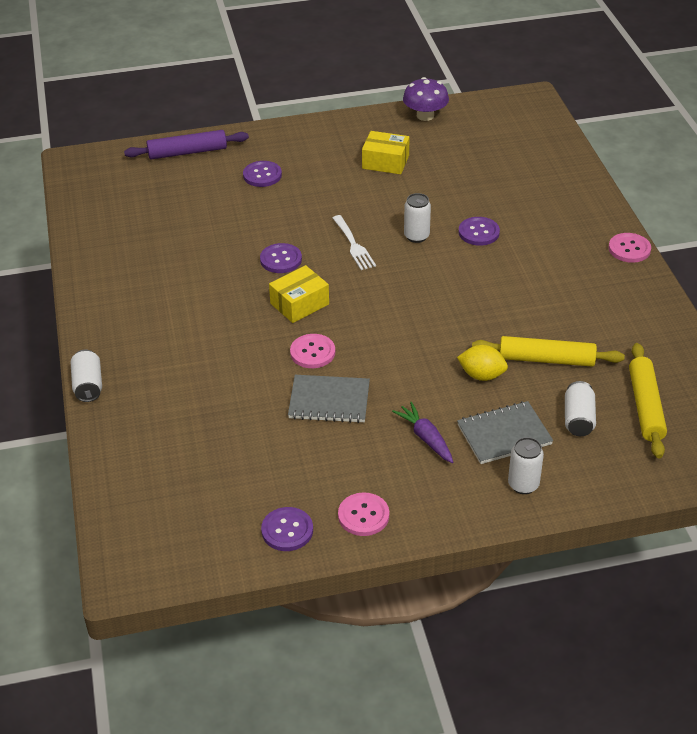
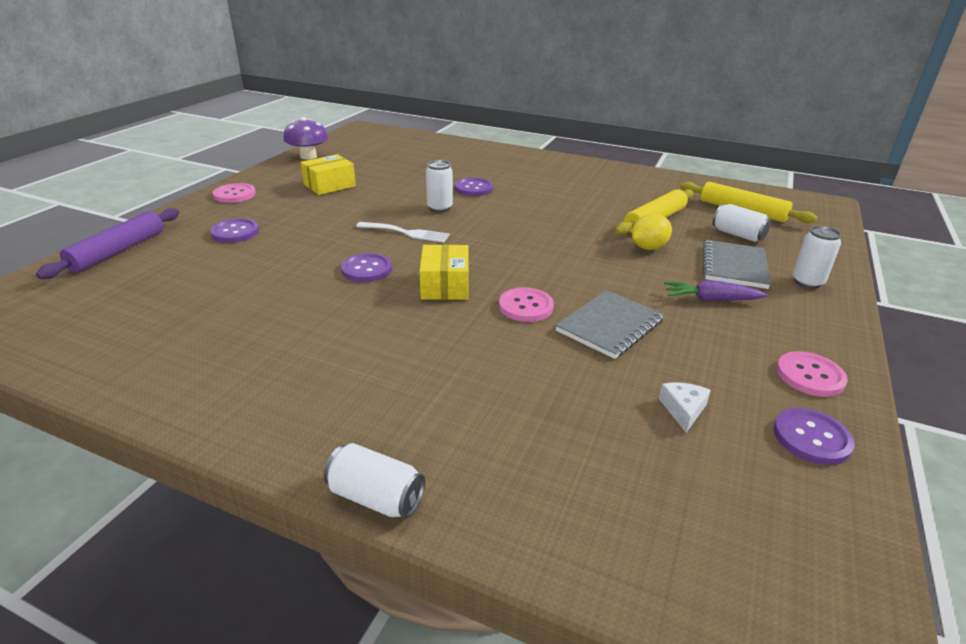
camera: 55 degrees left, 10 degrees down
pink button [608,233,651,263] -> pink button moved to [213,183,256,203]
none -> white cheese [659,383,711,433]

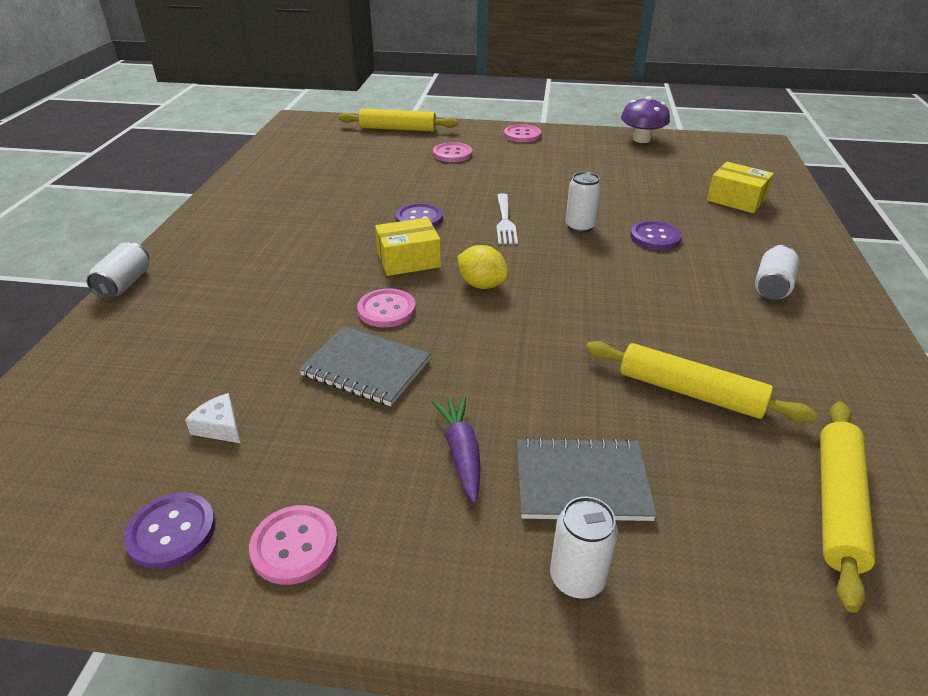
camera: 75 degrees right, 5 degrees up
purple rolling pin [36,208,179,279] -> yellow rolling pin [338,109,458,132]
purple button [210,218,259,243] -> pink button [433,142,472,162]
yellow box [301,154,356,195] -> yellow box moved to [707,162,774,213]
yellow lemon [632,213,672,250] -> yellow lemon moved to [457,245,508,289]
white cheese [659,383,711,433] -> white cheese turned 135 degrees counterclockwise [185,393,240,443]
white can [713,204,771,242] -> white can moved to [755,245,799,300]

